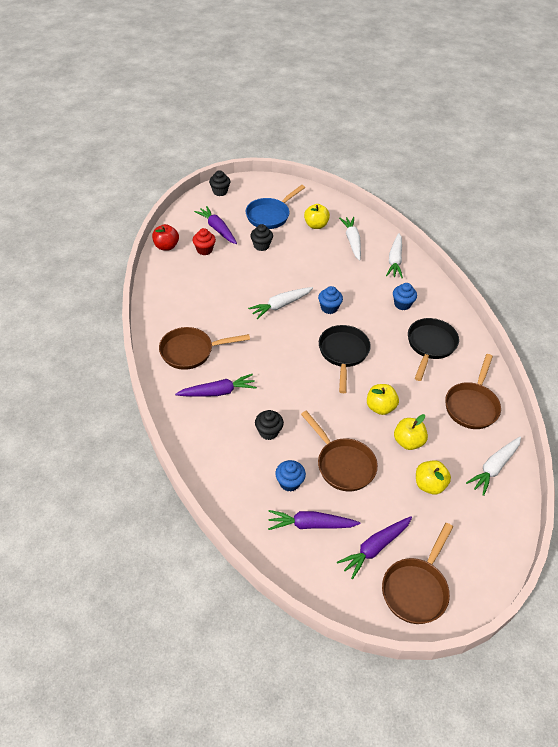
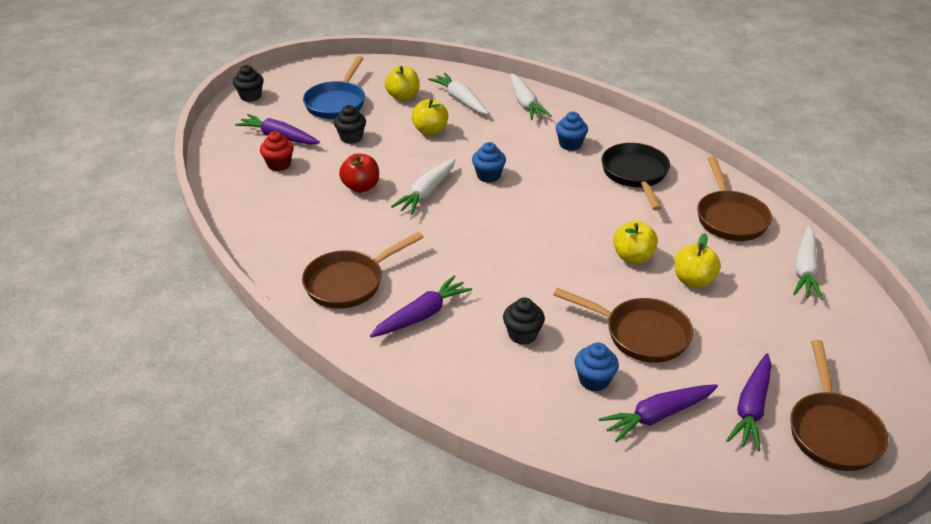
camera: 25 degrees left, 10 degrees down
red apple [152,224,179,251] -> red apple moved to [339,153,379,193]
black pan [319,325,371,393] -> none
yellow apple [416,460,451,495] -> yellow apple moved to [411,99,448,135]

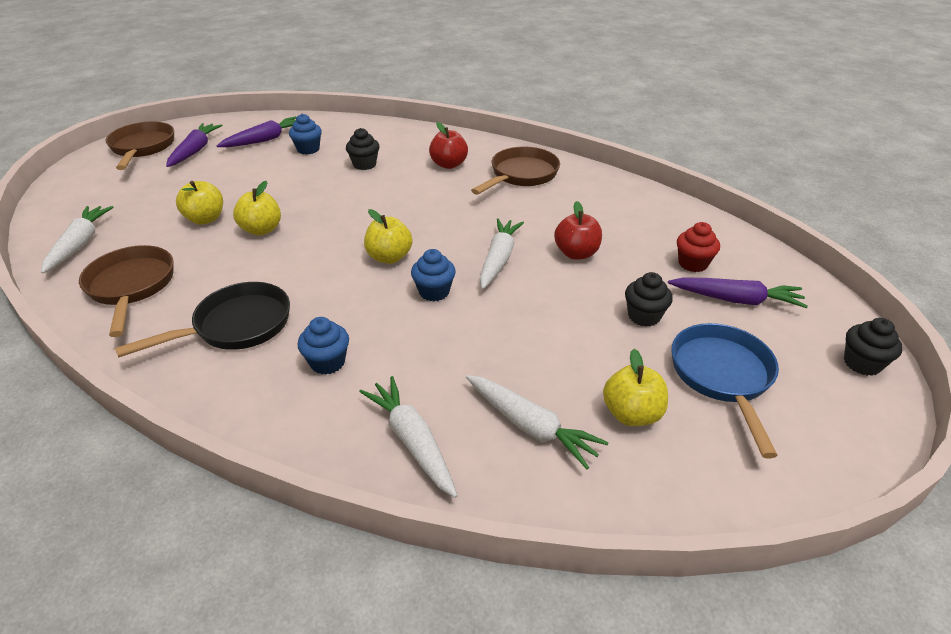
camera: 165 degrees right, 0 degrees up
purple carrot [370,275,472,338] -> red apple [429,122,468,169]
yellow apple [411,99,448,135] -> yellow apple moved to [364,209,412,264]
brown pan [553,288,693,363] -> none
black pan [601,143,670,211] -> black pan turned 105 degrees counterclockwise [115,282,290,358]

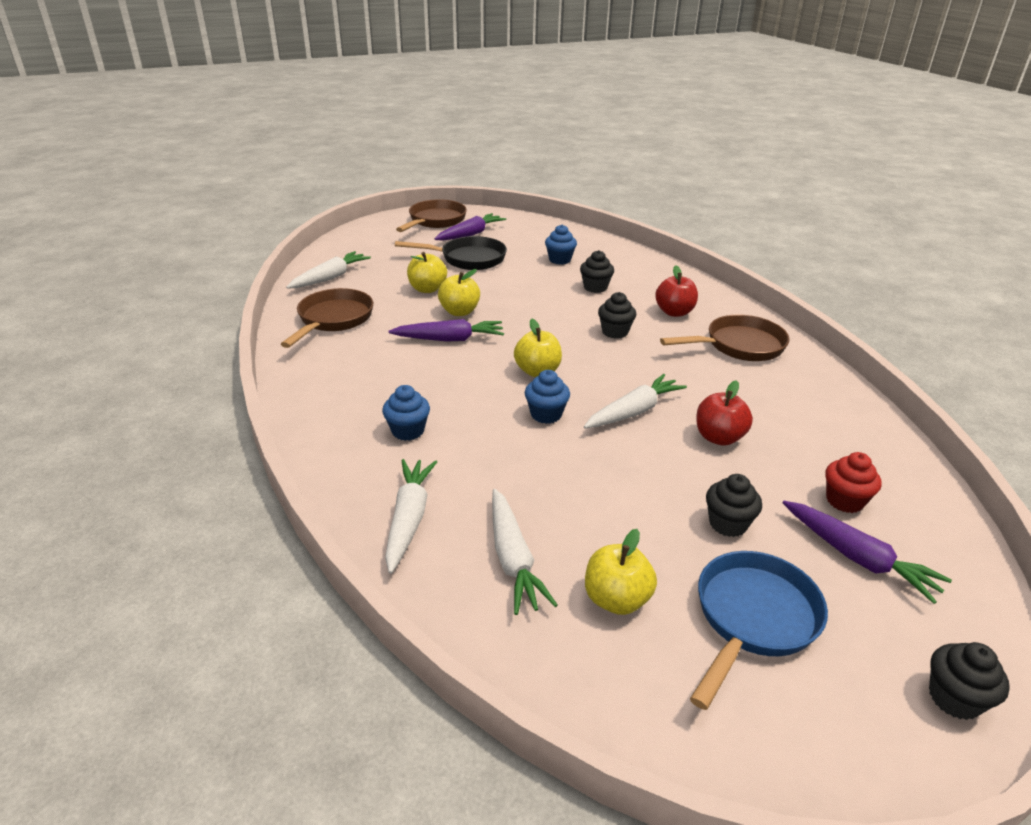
camera: 35 degrees right, 5 degrees down
black pan [115,282,290,358] -> black pan moved to [395,236,507,270]
purple carrot [217,116,296,147] -> purple carrot moved to [389,319,504,341]
none -> black cupcake [598,292,636,339]

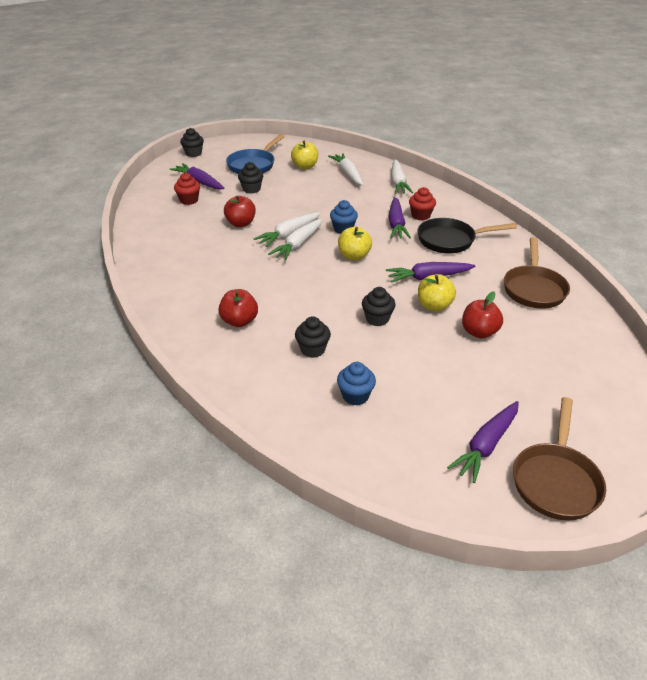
camera: 175 degrees right, 5 degrees up
white carrot [286,251,371,289] -> white carrot moved to [268,218,323,261]
blue cupcake [382,385,430,441] -> red cupcake [409,187,436,221]
black pan [395,236,507,270] -> black pan moved to [417,218,517,253]
yellow apple [407,252,447,293] -> red apple [462,291,503,339]
black cupcake [598,292,636,339] -> black cupcake moved to [362,287,396,326]
brown pan [660,315,789,361] -> none
none -> purple carrot [388,197,411,239]

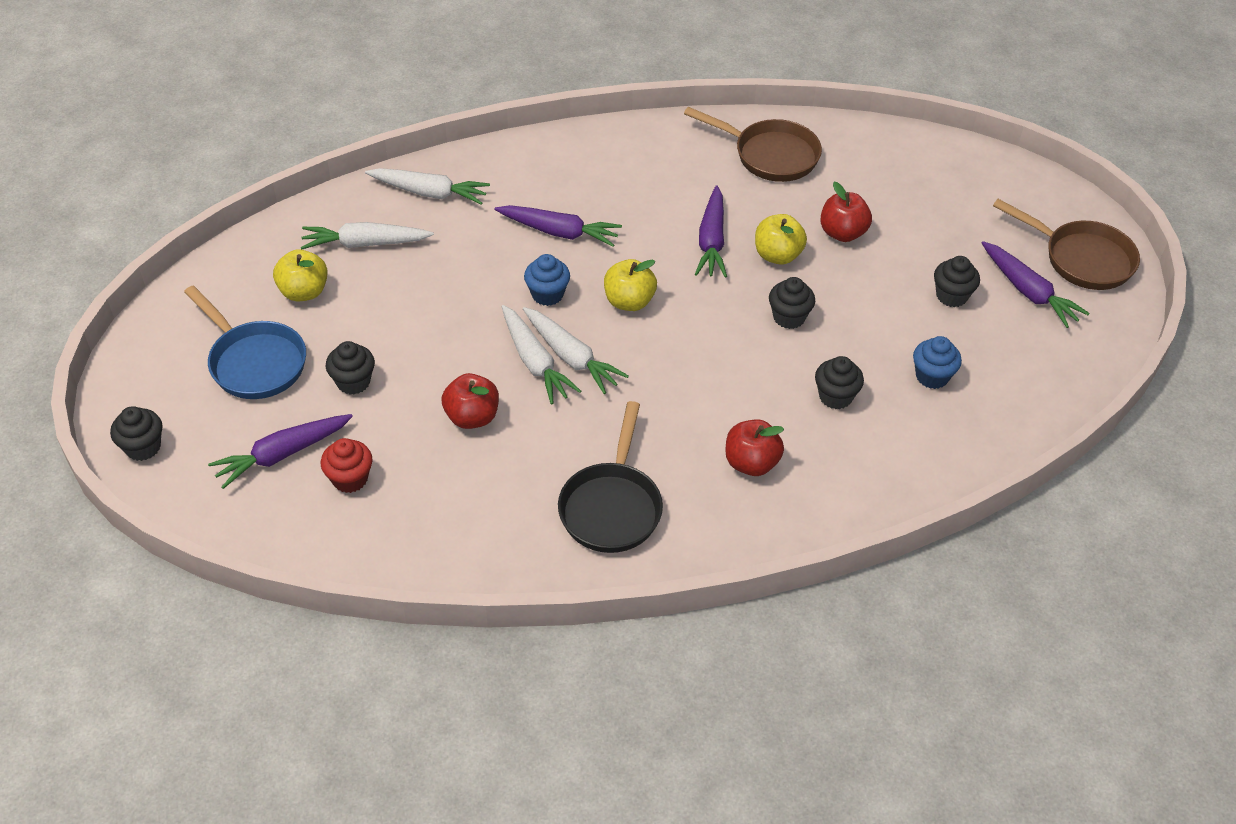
camera: 75 degrees left, 10 degrees up
red cupcake [409,187,436,221] -> none
black pan [417,218,517,253] -> black pan moved to [558,401,663,553]
none -> black cupcake [934,256,980,307]

